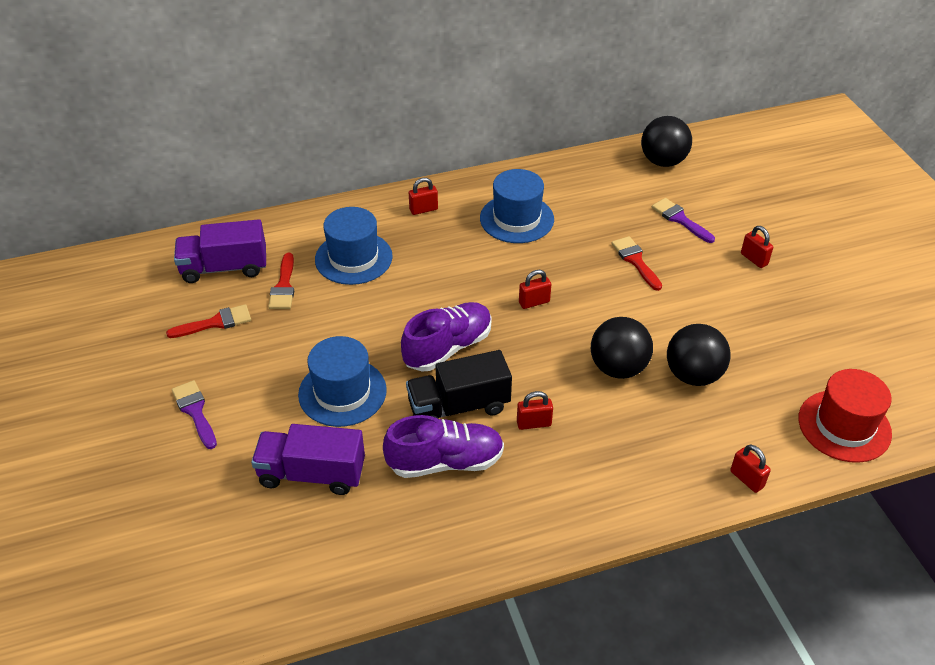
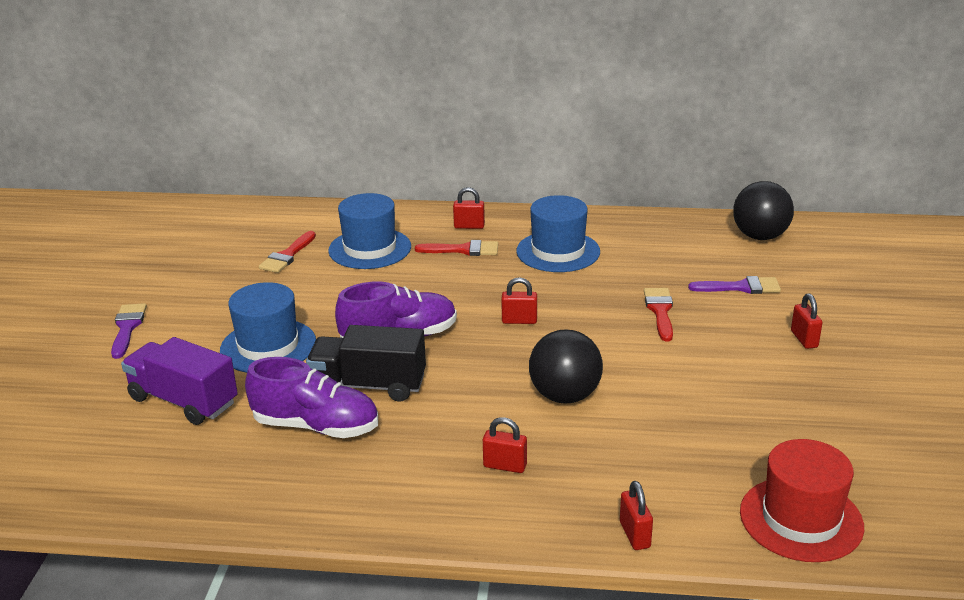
camera: 25 degrees right, 15 degrees down
red brush [166,304,251,338] -> red brush moved to [415,240,498,256]
purple truck [174,219,266,283] -> none
red padlock [517,391,553,430] -> red padlock moved to [483,417,527,473]
purple brush [652,198,715,243] -> purple brush turned 105 degrees clockwise [688,276,781,294]
black ball [667,324,731,386] -> none

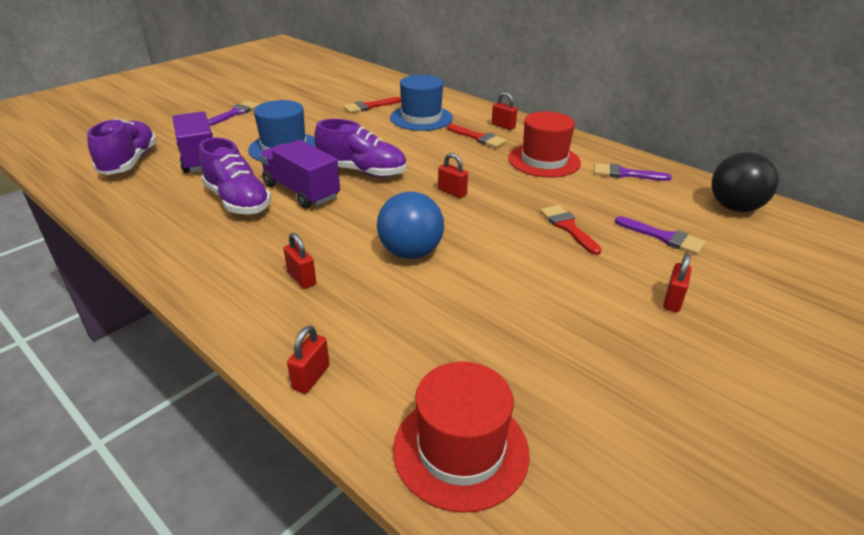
camera: 35 degrees right, 5 degrees up
black truck [306,325,426,402] -> purple truck [259,140,340,209]
blue hat [516,195,600,272] -> red hat [508,111,581,178]
black ball [529,329,603,403] -> blue ball [377,191,444,259]
red brush [644,288,673,341] -> red brush turned 60 degrees counterclockwise [540,205,602,255]
none -> purple shoe [87,118,157,175]
none -> purple brush [594,163,672,181]

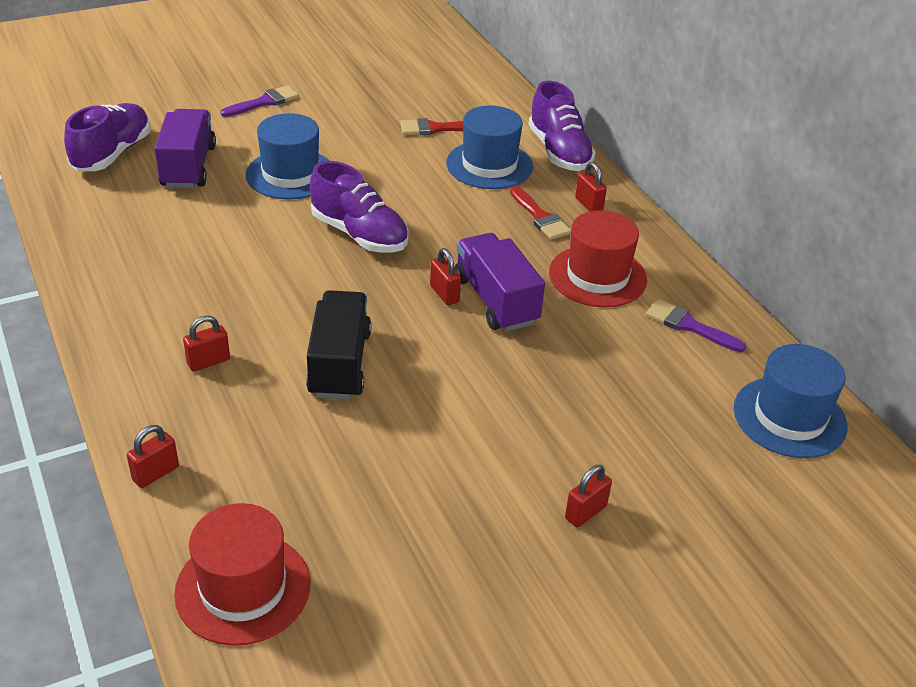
camera: 20 degrees right, 5 degrees up
purple shoe [199,137,271,214] -> purple shoe moved to [529,81,596,171]
purple truck [259,140,340,209] -> purple truck moved to [455,233,545,331]
red padlock [284,233,316,289] -> red padlock turned 75 degrees clockwise [183,315,230,372]
blue ball [377,191,444,259] -> black truck [306,290,372,399]
red brush [540,205,602,255] -> none
purple brush [615,216,706,255] -> none
black ball [712,152,779,212] -> blue hat [734,344,848,458]

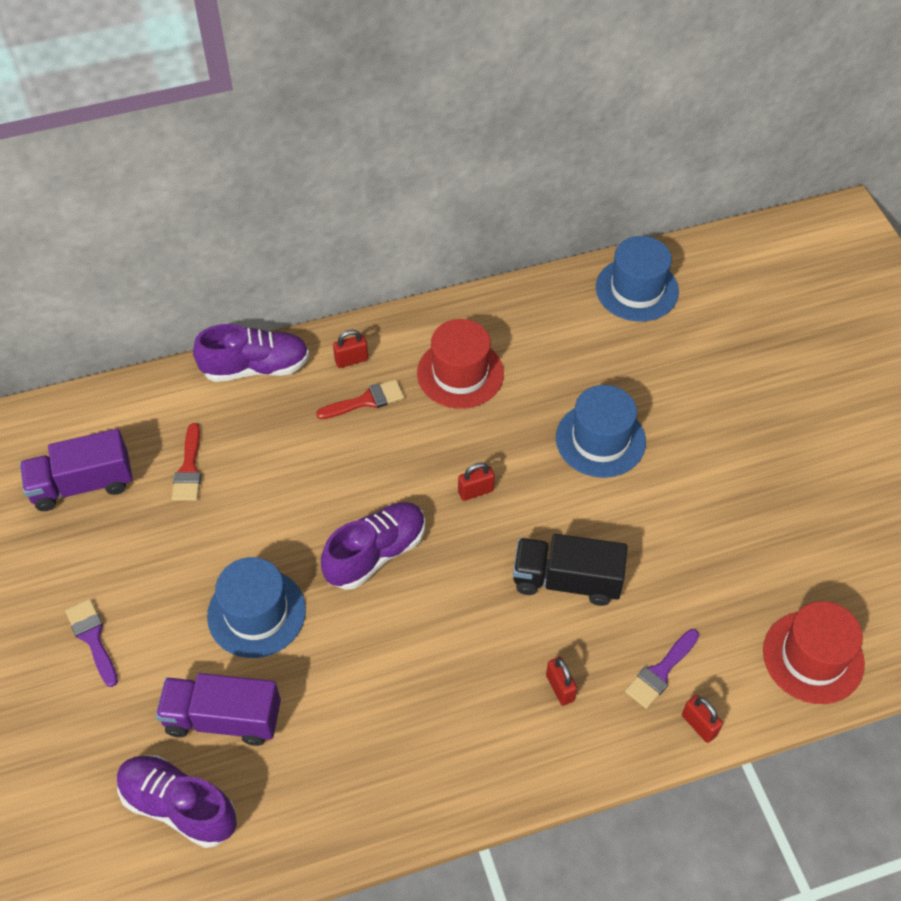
camera: 80 degrees left, 15 degrees up
blue hat [446,105,533,189] -> blue hat moved to [556,385,646,478]
purple truck [455,233,545,331] -> purple truck moved to [20,429,133,511]
red padlock [565,465,612,527] -> none
purple brush [646,299,746,352] -> purple brush moved to [625,629,699,709]

